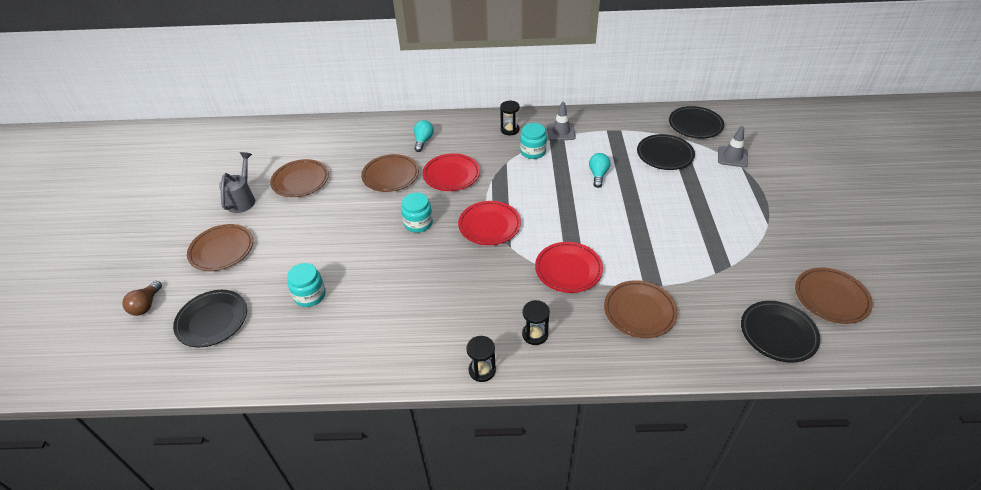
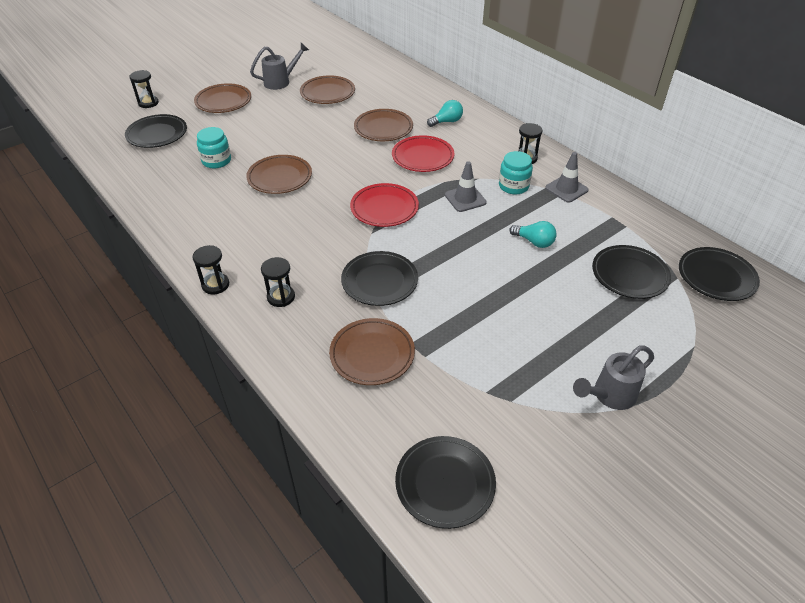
camera: 50 degrees right, 0 degrees up
brown light bulb [123,281,162,316] -> black hourglass [129,70,159,108]
turquoise jar [401,193,433,233] -> none
red plate [535,242,603,293] -> black plate [341,251,418,306]
turquoise light bulb [589,153,610,188] -> turquoise light bulb turned 60 degrees clockwise [509,221,556,248]
grey traffic cone [718,126,748,167] -> grey traffic cone moved to [445,161,487,212]
brown plate [795,267,873,324] -> brown plate moved to [246,155,312,194]
none -> grey watering can [573,346,654,410]

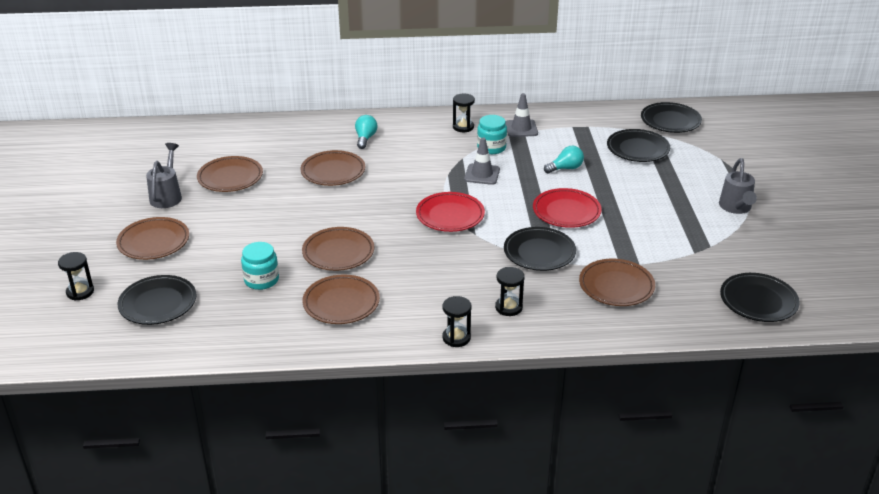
camera: 55 degrees left, 10 degrees down
red plate [392,135,454,172] -> red plate moved to [533,188,602,228]
none -> brown plate [302,274,380,324]

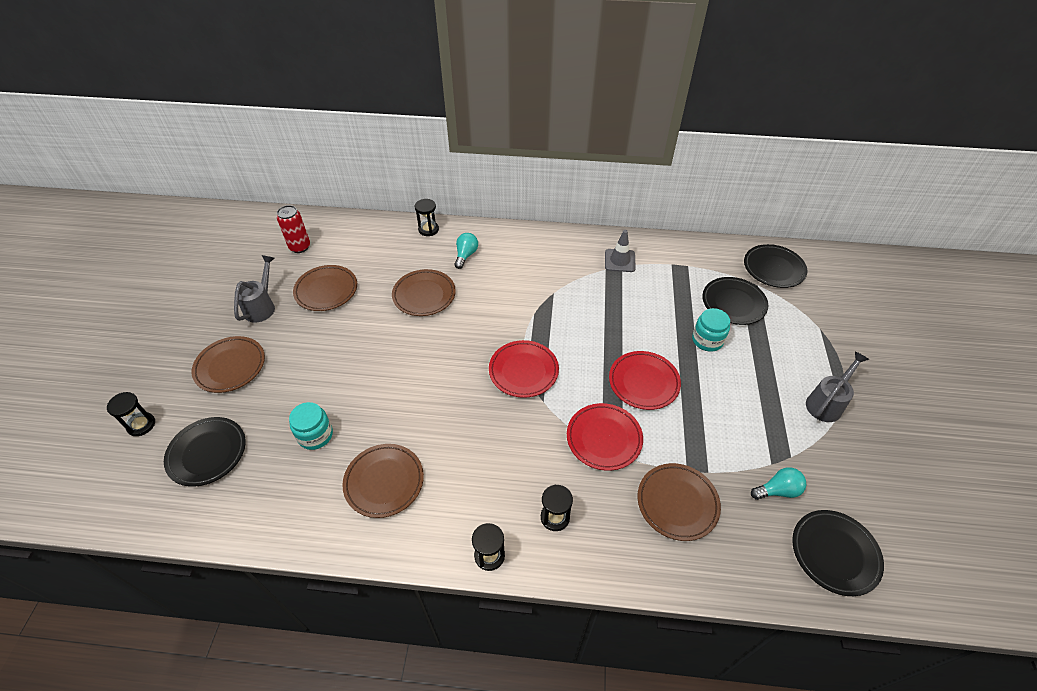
camera: 10 degrees right, 15 degrees up
brown plate [302,227,374,271] -> none
black hourglass [453,94,475,132] -> black hourglass moved to [415,199,439,236]
grey traffic cone [464,138,500,185] -> none
turquoise jar [477,115,507,154] -> turquoise jar moved to [692,308,730,352]
black plate [504,227,576,271] -> red plate [567,403,643,471]
turquoise light bulb [544,146,584,173] -> turquoise light bulb moved to [751,467,806,500]
grey watering can [719,158,757,214] -> grey watering can turned 150 degrees counterclockwise [806,352,869,422]
none -> red can [277,205,310,253]

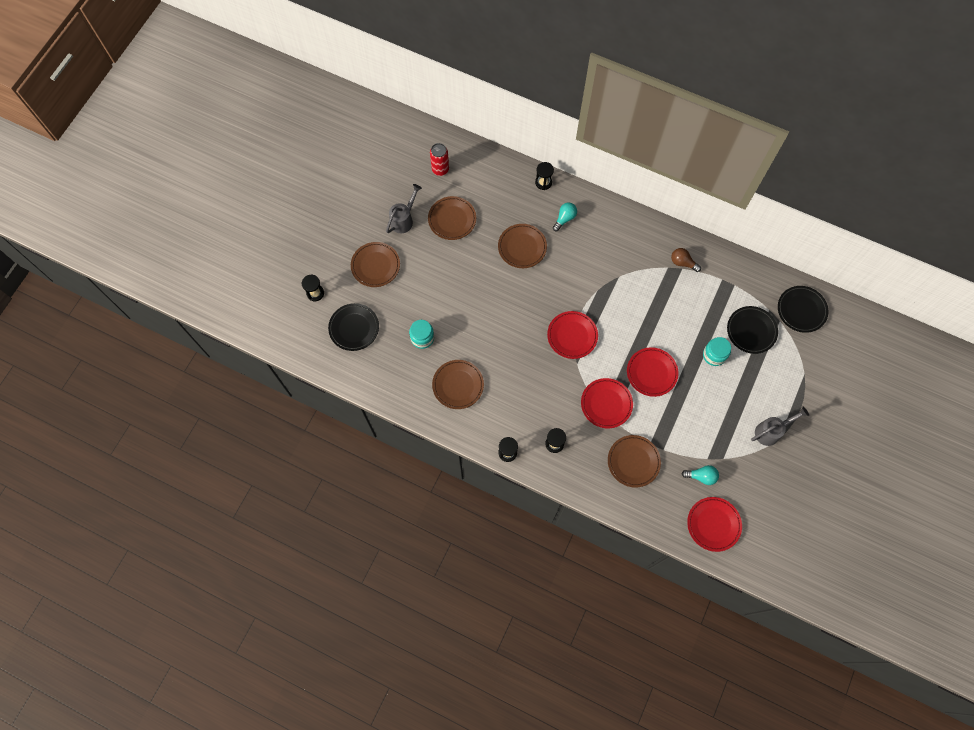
camera: 20 degrees right, 20 degrees up
grey traffic cone [605,230,636,272] -> brown light bulb [671,248,701,272]
black plate [792,510,884,596] -> red plate [687,497,742,552]

